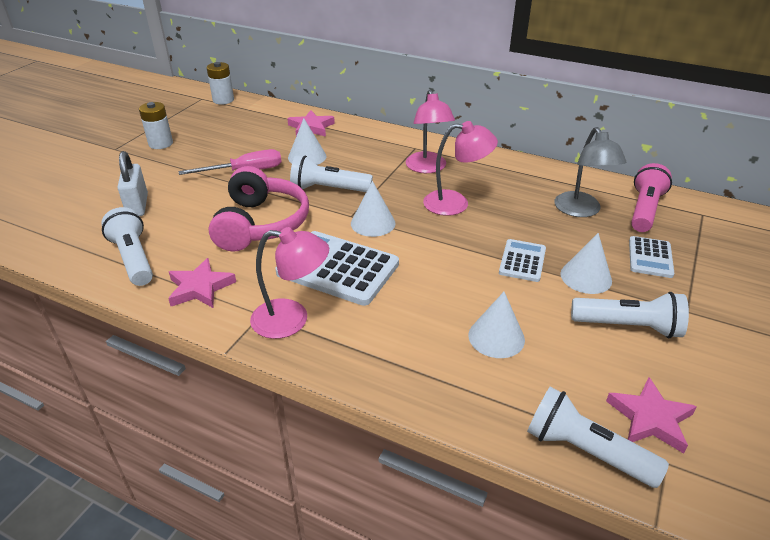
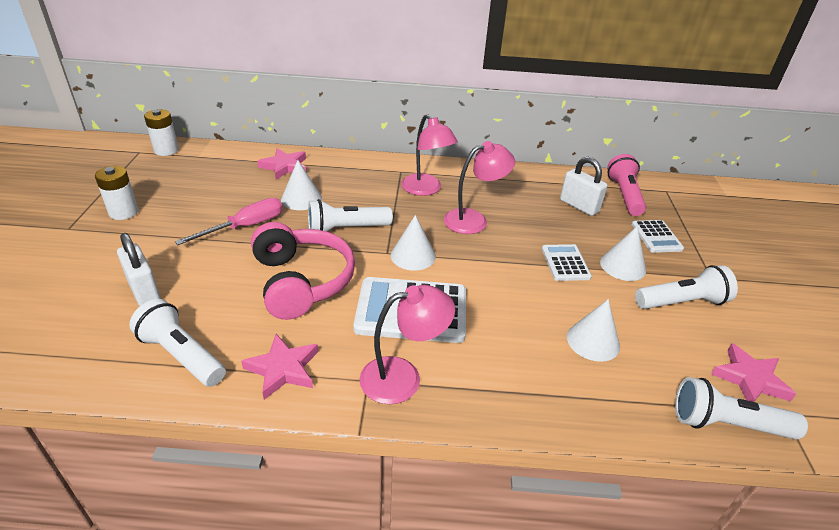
camera: 25 degrees left, 0 degrees up
grey lamp [554,127,626,217] -> white padlock [560,157,607,216]

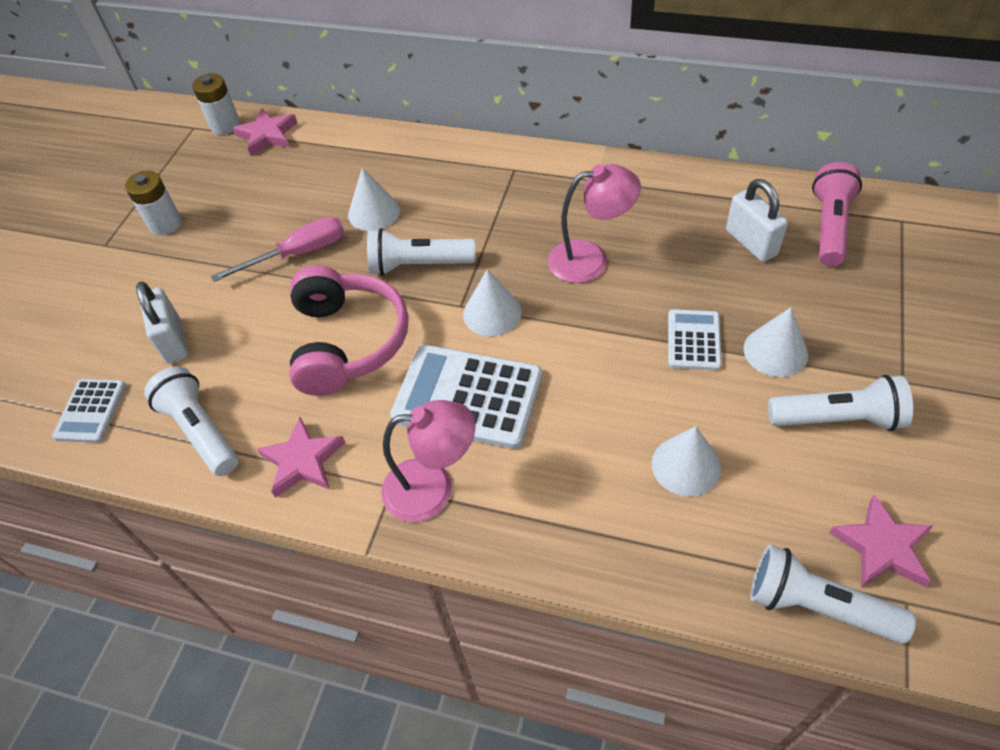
camera: 20 degrees right, 15 degrees up
pink star [257,148,306,180] -> pink star moved to [233,108,297,156]
pink lamp [401,114,458,196] -> none
white calculator [631,220,684,253] -> white calculator moved to [52,379,126,443]

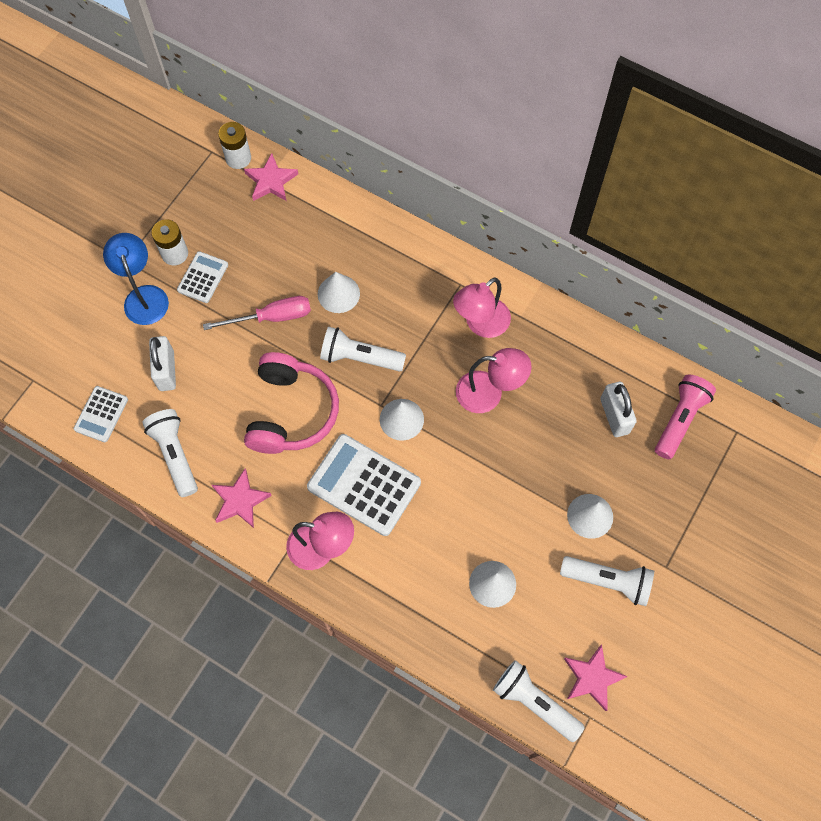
camera: 10 degrees right, 15 degrees up
white calculator [668,309,722,371] -> white calculator moved to [177,251,228,303]
none -> blue lamp [103,233,169,325]
none -> pink lamp [453,277,511,338]

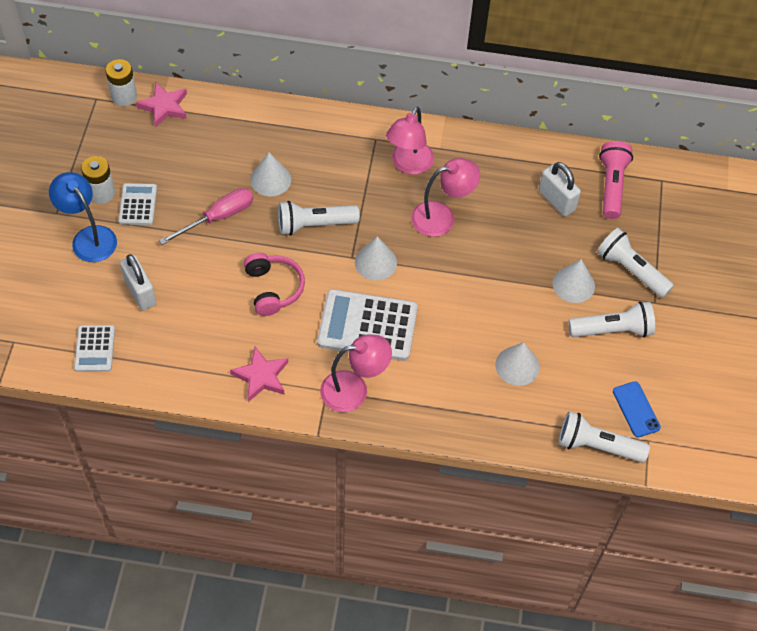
camera: 25 degrees left, 10 degrees down
white flashlight [142,409,198,497] -> white flashlight moved to [597,228,674,298]
pink headphones [244,352,339,454] -> pink headphones [244,253,305,316], size x0.66
pink star [564,645,628,711] -> blue phone [613,381,661,437]

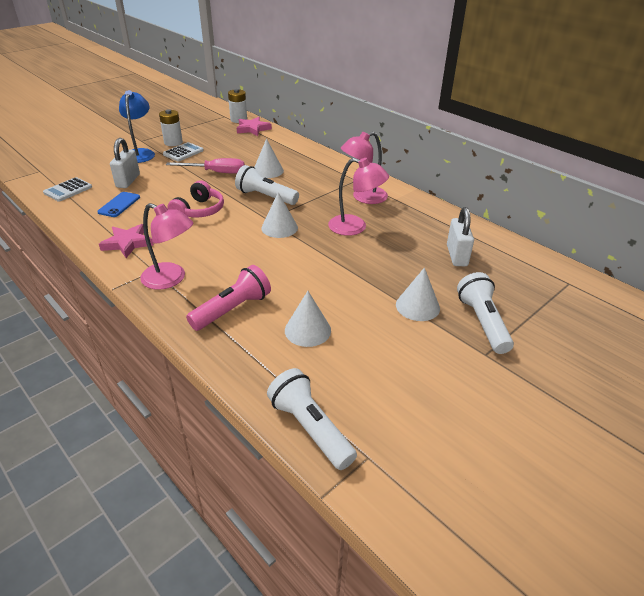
camera: 40 degrees right, 20 degrees down
white calculator [317,289,418,361] -> none
white flashlight [568,301,655,337] -> none
pink flashlight [599,141,633,219] -> pink flashlight moved to [186,265,271,331]
blue phone [613,381,661,437] -> blue phone moved to [97,192,140,217]

